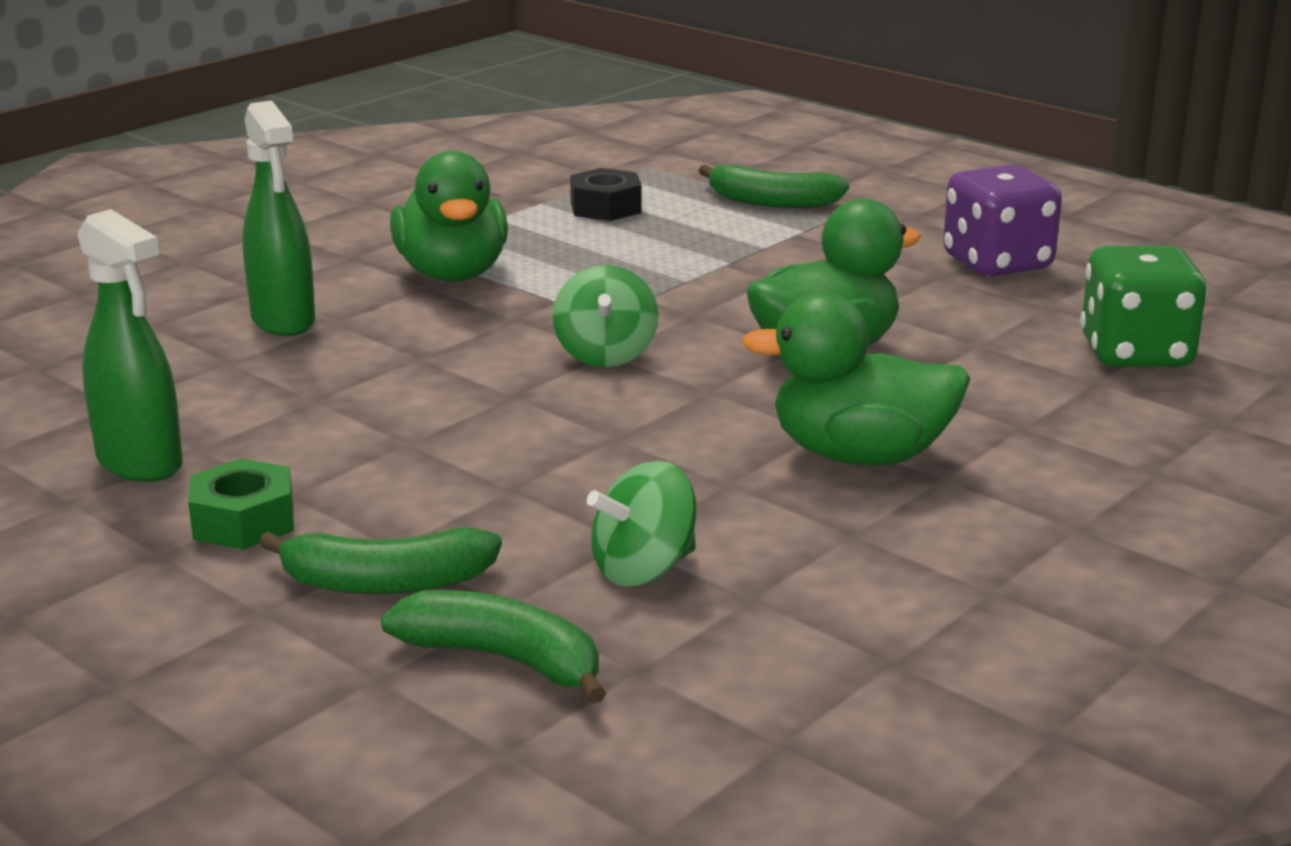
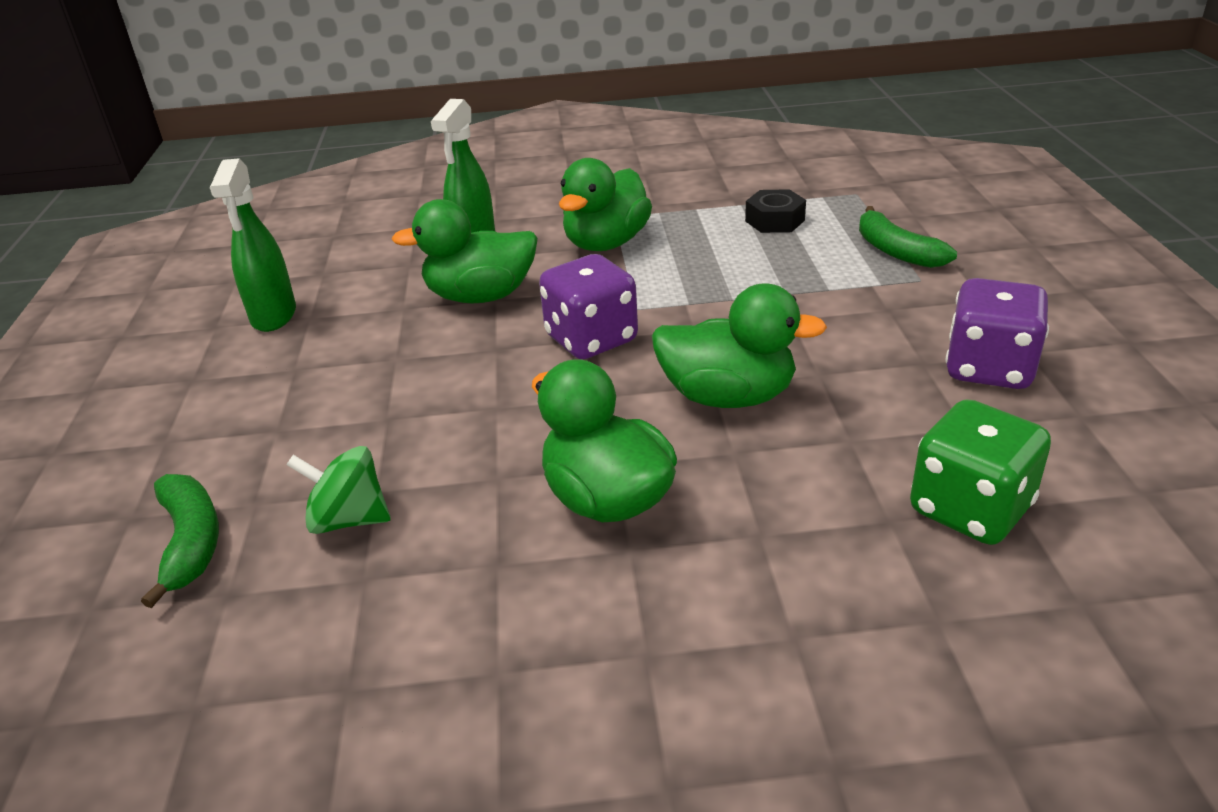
camera: 45 degrees right, 10 degrees up
green nut [188,458,294,549] -> none
green banana [259,527,502,594] -> none
green spinning top [553,265,658,367] -> purple dice [539,254,638,359]
none -> green duck [392,199,538,303]

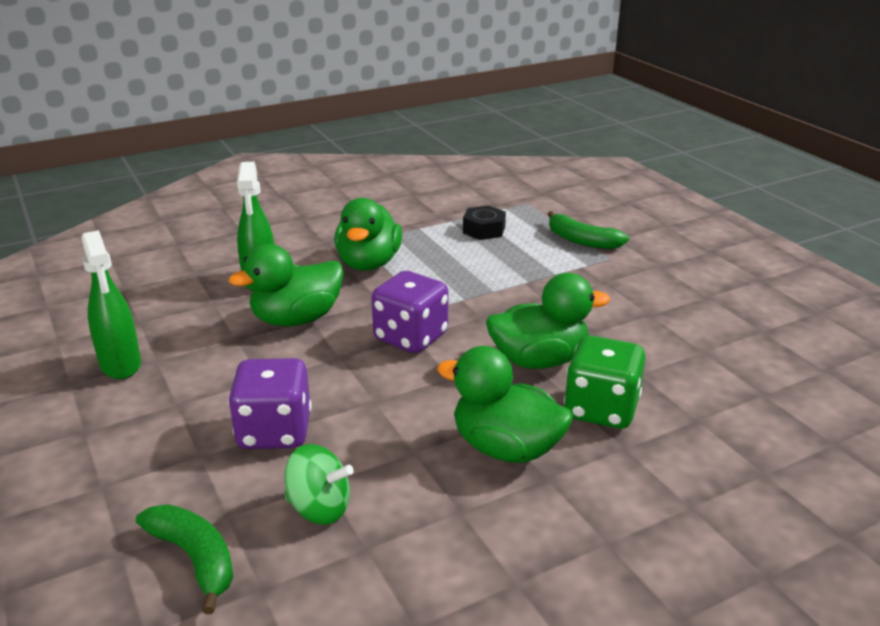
camera: 25 degrees left, 5 degrees down
green spinning top [286,446,391,534] -> green spinning top turned 150 degrees counterclockwise [284,444,354,525]
green dice [910,399,1051,545] -> green dice moved to [564,335,645,429]
purple dice [945,278,1049,389] -> purple dice moved to [228,358,311,449]

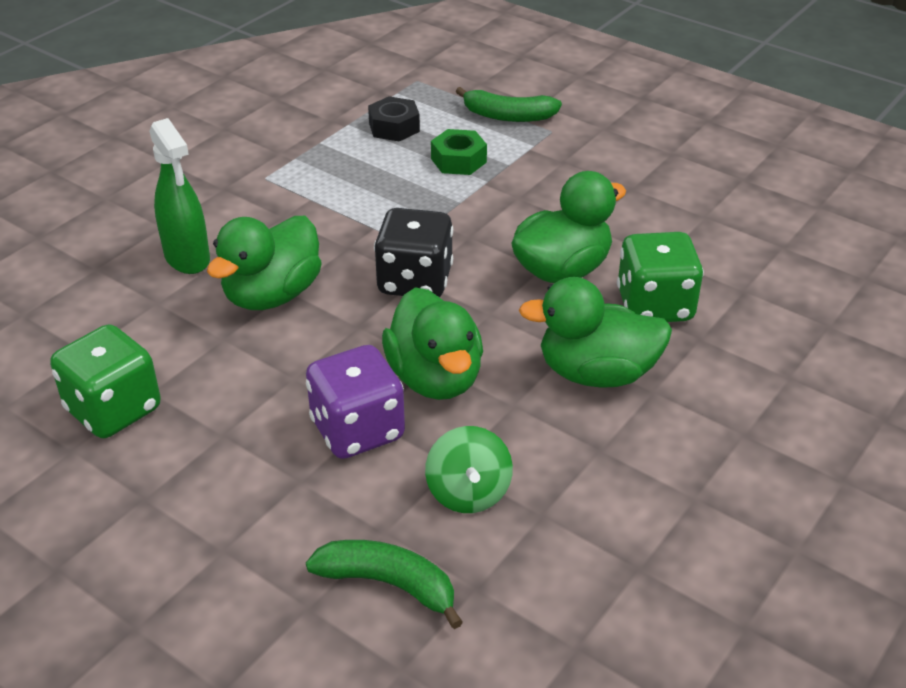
camera: 25 degrees left, 10 degrees up
green spray bottle [82,230,141,379] -> green dice [50,324,161,438]
green spinning top [284,444,354,525] -> green spinning top turned 90 degrees clockwise [425,426,513,513]
green duck [334,198,402,271] -> green duck moved to [382,287,483,400]
purple dice [372,271,448,353] -> black dice [374,208,453,297]
none -> green nut [431,129,487,175]

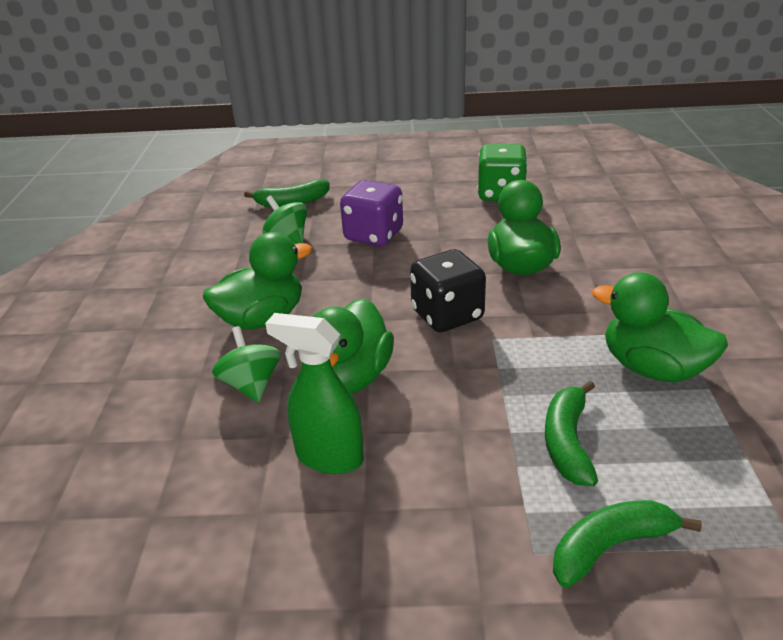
camera: 145 degrees right, 5 degrees down
green spray bottle [149,118,210,274] -> green spray bottle moved to [265,313,364,474]
black nut [368,96,420,141] -> none
green duck [382,287,483,400] -> green duck moved to [592,272,728,382]
green nut [431,129,487,175] -> green banana [545,381,598,486]
green dice [617,232,704,322] -> green spinning top [212,326,280,403]

